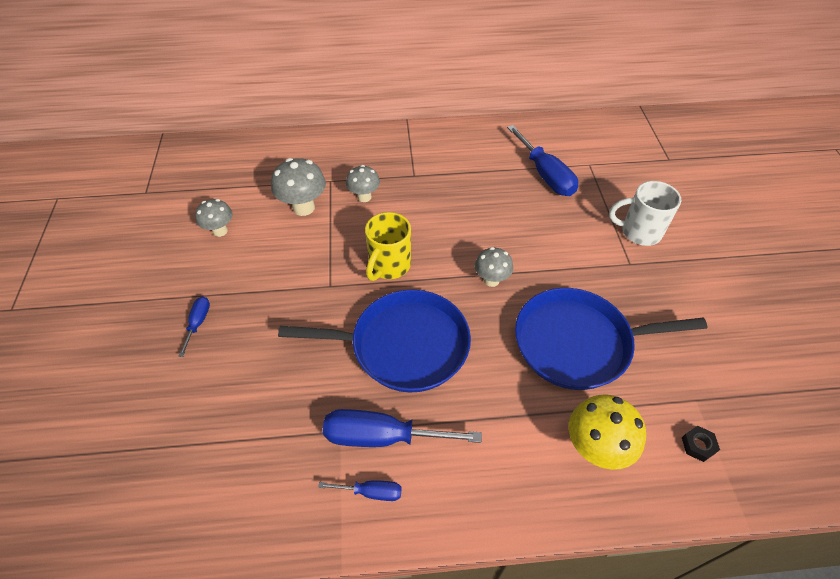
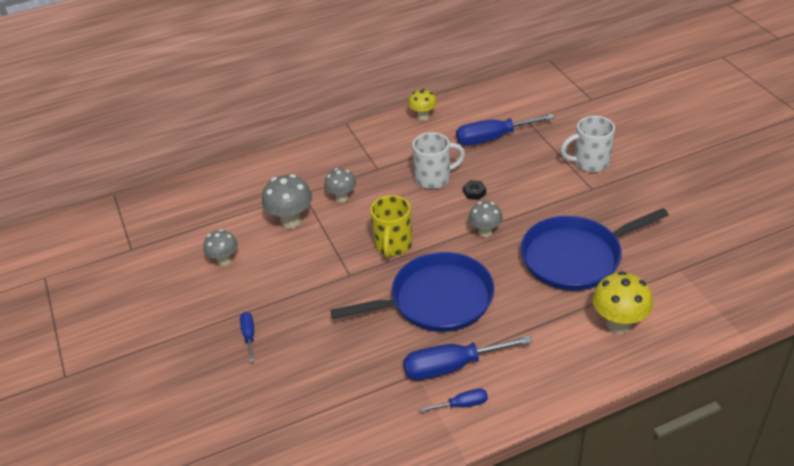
camera: 15 degrees left, 10 degrees down
blue screwdriver [507,125,578,196] -> blue screwdriver turned 120 degrees clockwise [456,114,555,146]
black nut [682,426,720,462] -> black nut moved to [463,180,486,200]
none -> yellow mushroom [408,88,437,121]
none -> white mug [412,132,465,189]

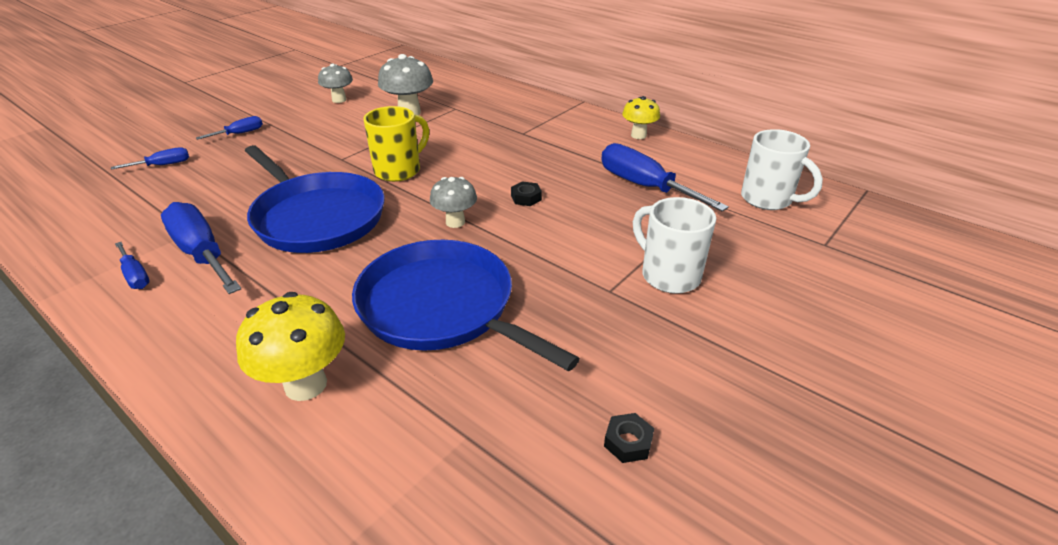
camera: 60 degrees right, 5 degrees down
grey mushroom [324,168,356,203] -> none
yellow mug [370,195,412,258] -> yellow mug turned 150 degrees clockwise [363,106,429,182]
white mug [412,132,465,189] -> white mug moved to [741,129,823,210]
none -> blue screwdriver [111,147,189,169]
none -> black nut [604,413,654,463]

